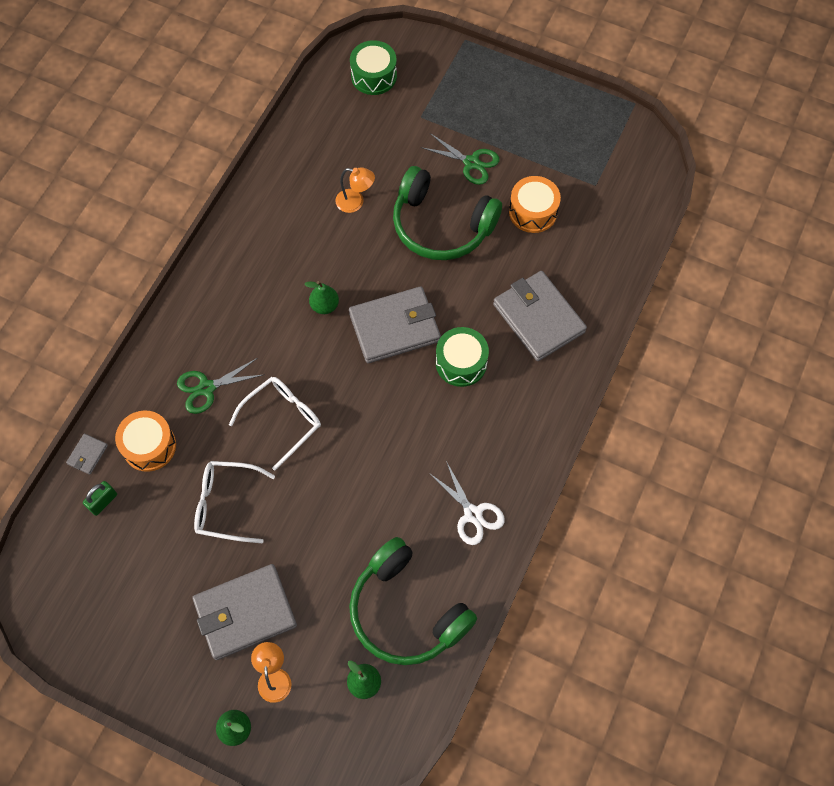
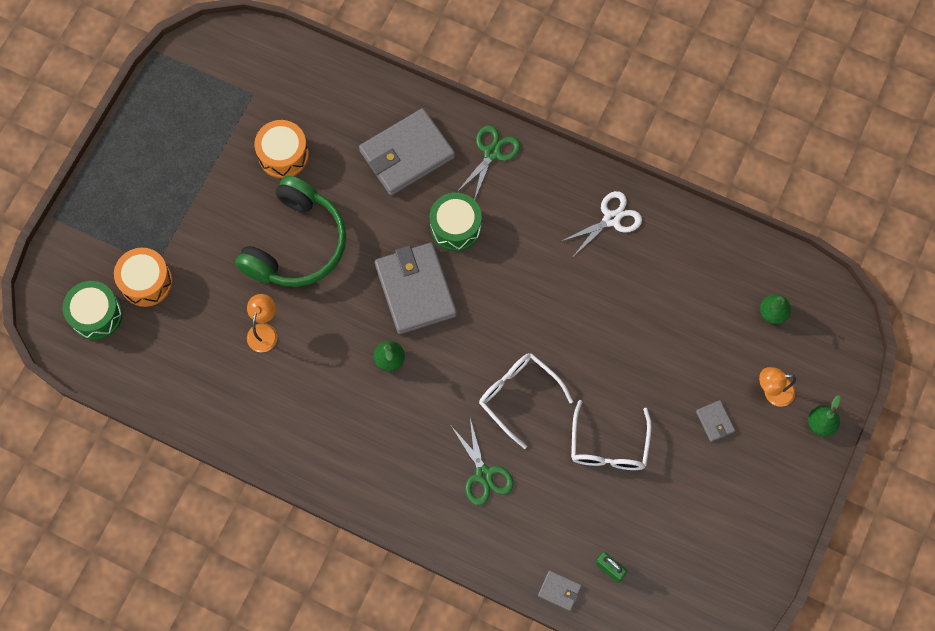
camera: 90 degrees left, 5 degrees up
orange drum [115,410,176,472] -> orange drum moved to [114,248,172,307]
grey wallet [192,564,297,660] -> grey wallet [696,400,735,442], size x0.42
green headphones [349,537,477,665] -> none
green scissors [421,133,499,185] -> green scissors moved to [457,125,520,200]

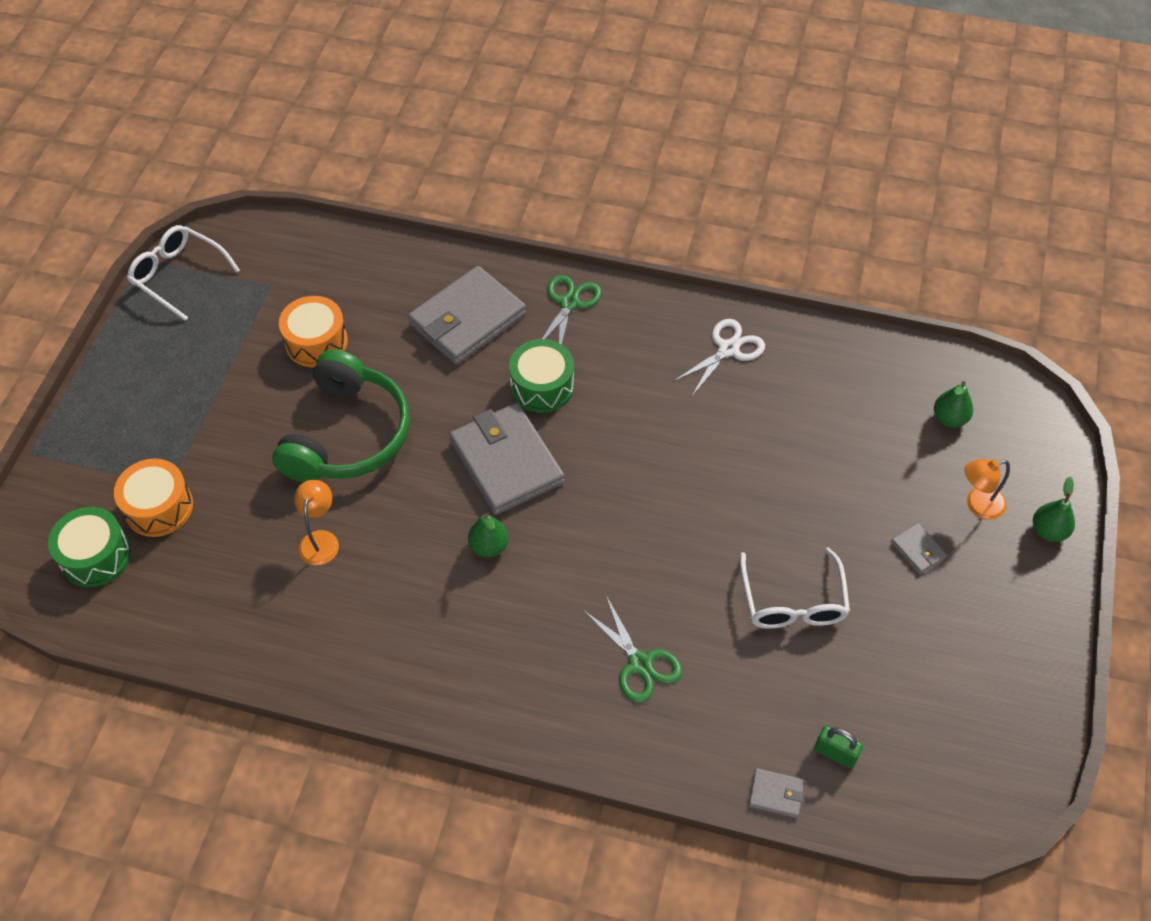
camera: 10 degrees left, 15 degrees down
white glasses [479,353,573,449] -> white glasses moved to [127,225,240,321]

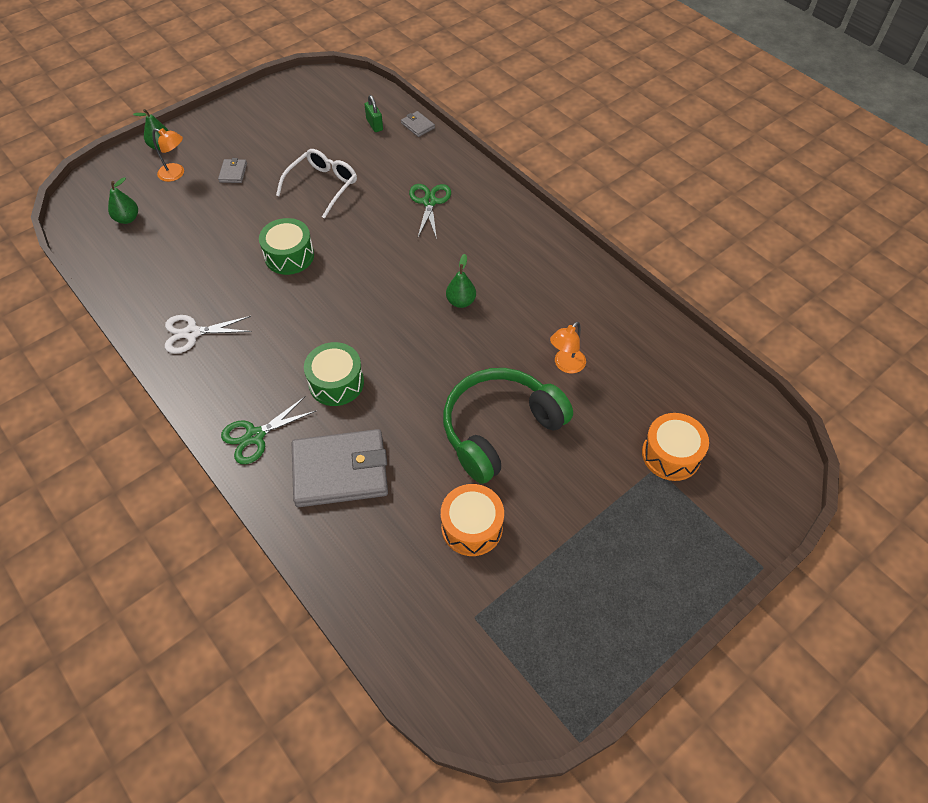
camera: 145 degrees left, 0 degrees up
green drum [48,507,131,587] -> green drum moved to [259,218,314,275]
white glasses [127,225,240,321] -> none
grey wallet [449,403,565,515] -> none

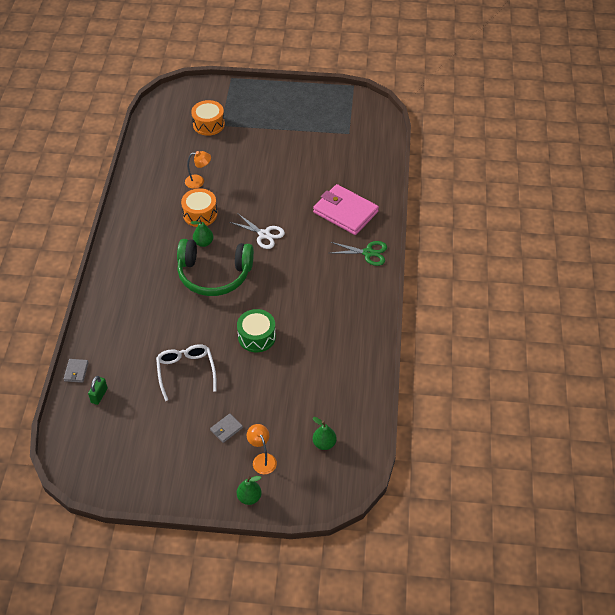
camera: 135 degrees left, 5 degrees down
white scissors [165,315,252,354] -> white scissors moved to [230,213,285,249]
white glasses [276,149,357,218] -> white glasses turned 90 degrees clockwise [156,344,216,401]
grey wallet [292,429,388,507] -> pink wallet [313,184,379,235]
green drum [304,342,364,406] -> none
green scissors [409,184,451,239] -> none
orange drum [441,484,504,556] -> orange drum moved to [181,188,217,227]
green headphones [443,368,573,484] -> green headphones moved to [177,239,254,296]

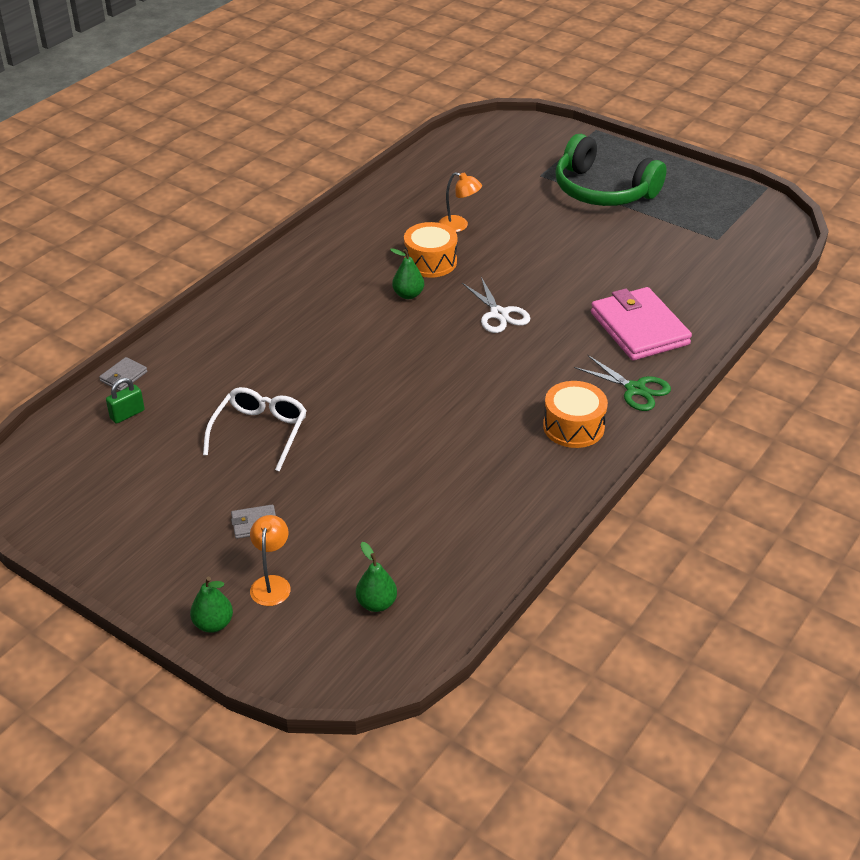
camera: 30 degrees right, 10 degrees down
green headphones [177,239,254,296] -> green headphones moved to [555,134,667,206]
orange drum [191,100,225,136] -> orange drum moved to [543,381,608,448]
green drum [237,309,276,352] -> none

